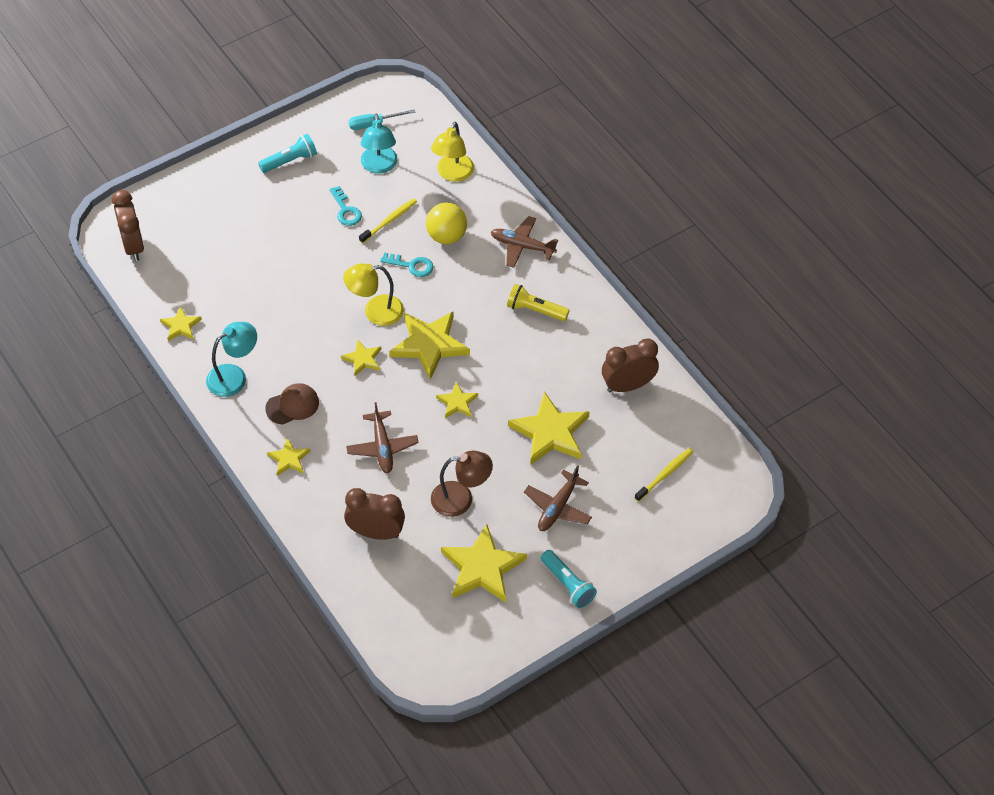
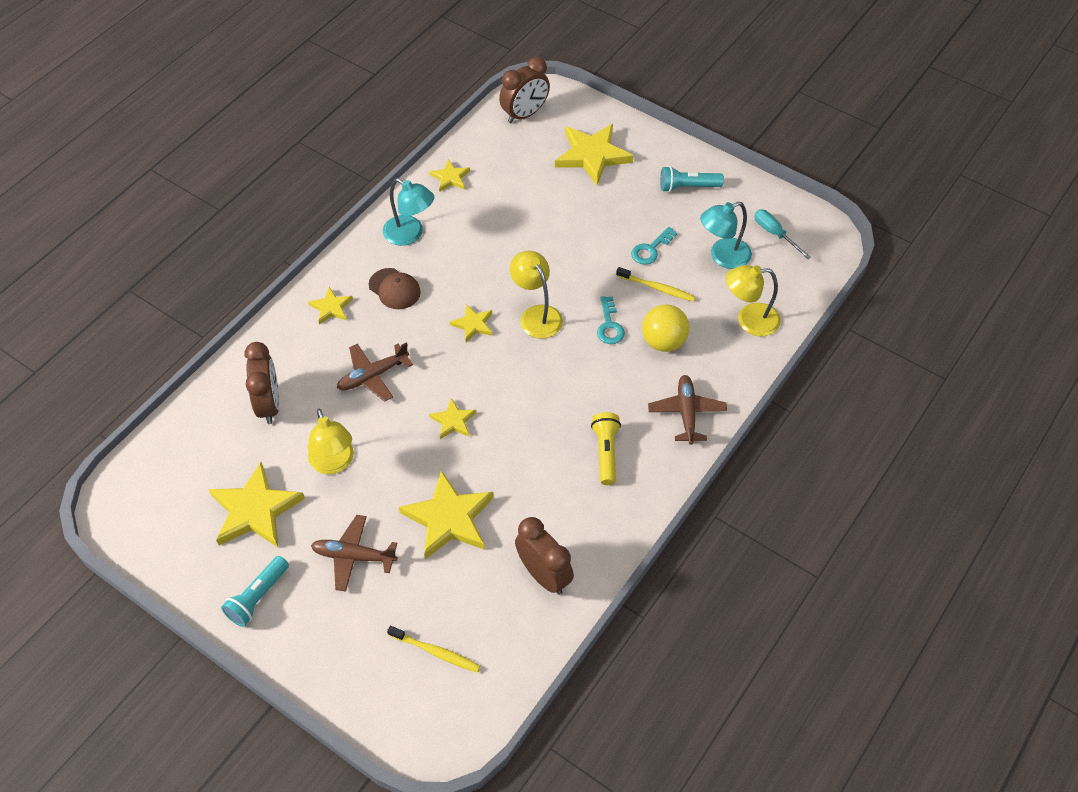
camera: 70 degrees right, 0 degrees up
turquoise flashlight [258,134,317,173] -> turquoise flashlight turned 135 degrees clockwise [660,166,724,192]
yellow star [389,312,470,380] -> yellow star moved to [555,124,634,185]
brown lamp [431,451,493,517] -> yellow lamp [308,409,354,474]

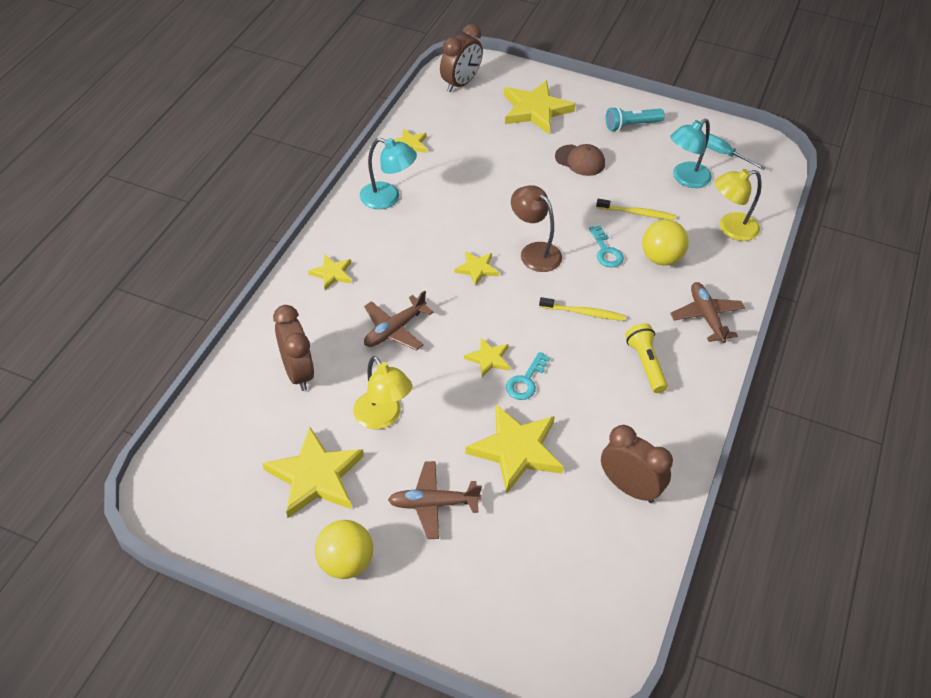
camera: 15 degrees left, 5 degrees down
turquoise flashlight [221,556,289,627] -> yellow ball [315,520,373,579]
brown cap [369,268,421,309] -> brown cap moved to [555,144,605,176]
yellow toothbrush [387,626,480,673] -> yellow toothbrush moved to [539,297,626,321]
yellow lamp [510,251,563,339] -> brown lamp [511,185,562,272]
turquoise key [631,227,677,265] -> turquoise key moved to [506,352,550,400]

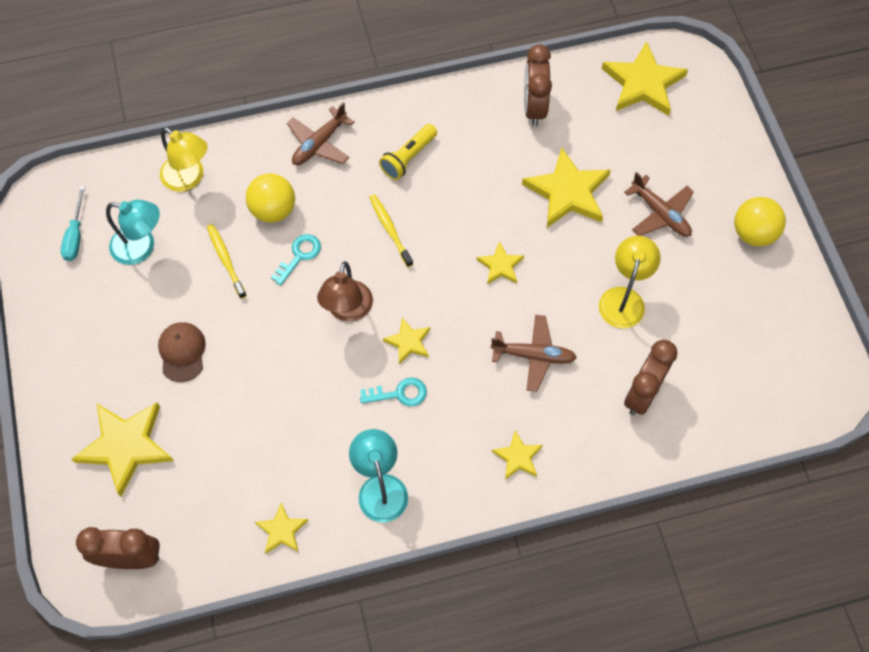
camera: 125 degrees left, 15 degrees up
yellow star [262,427,364,518] -> yellow star moved to [602,41,688,116]
turquoise key [506,352,550,400] -> turquoise key moved to [360,377,427,407]
turquoise flashlight [606,106,665,132] -> none

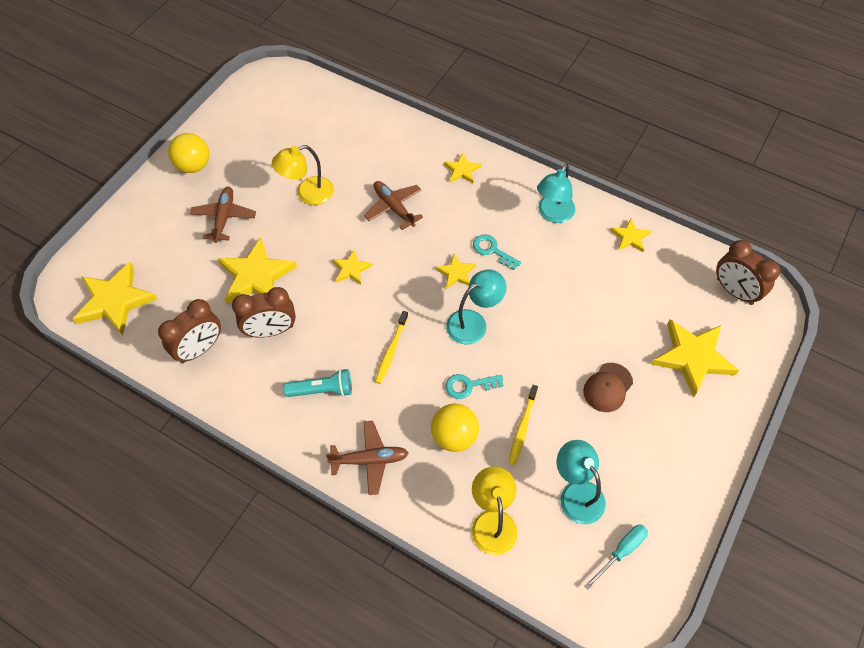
camera: 135 degrees left, 5 degrees down
brown lamp [317,261,373,322] -> turquoise lamp [446,270,506,345]
yellow flashlight [379,124,437,180] -> turquoise flashlight [283,369,352,397]
brown clock [624,340,678,415] -> brown clock moved to [232,287,296,338]

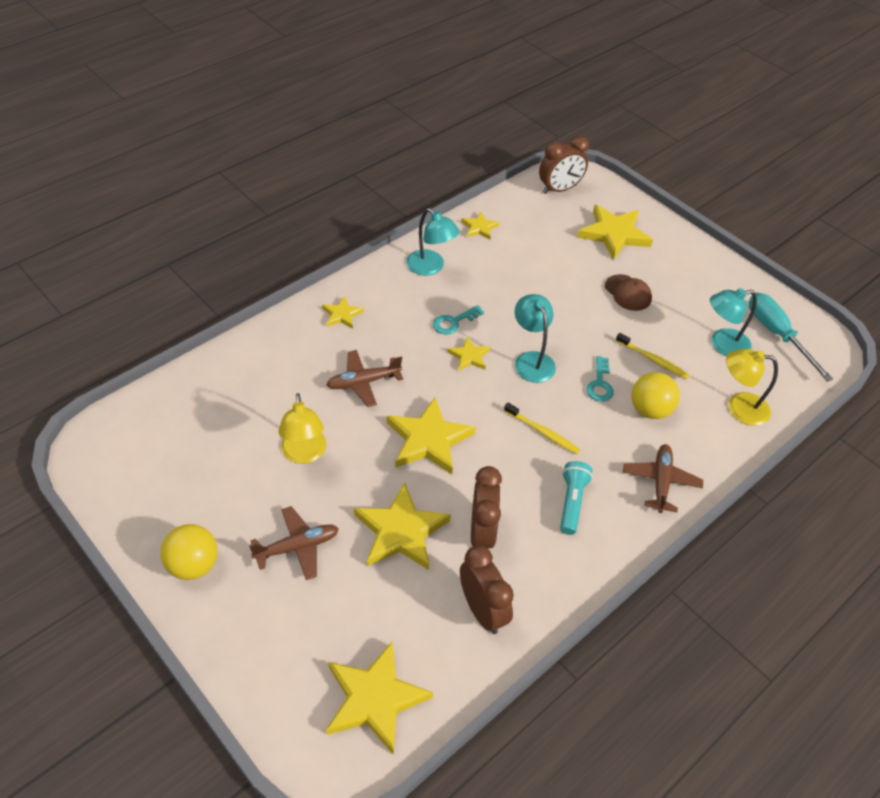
camera: 75 degrees left, 10 degrees down
brown plane [190,187,256,243] -> brown plane turned 135 degrees clockwise [249,506,339,580]
yellow star [332,249,373,285] -> yellow star [387,397,476,475], size x1.93
turquoise screwdriver [584,525,648,590] -> turquoise screwdriver [749,293,833,382], size x1.62

